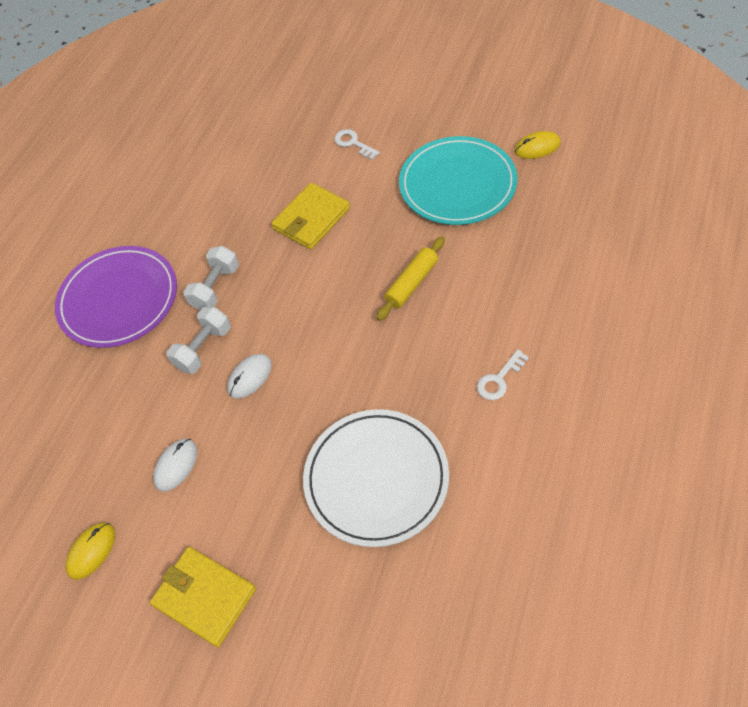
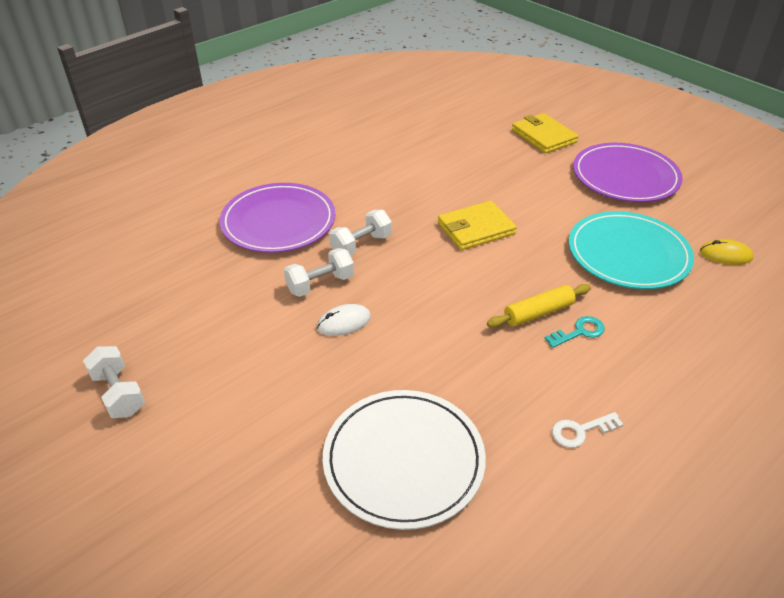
camera: 20 degrees right, 15 degrees down
yellow mouse [65,522,115,580] -> white dumbbell [83,346,145,418]
yellow wallet [150,547,256,647] -> yellow wallet moved to [512,113,578,153]
white mouse [153,439,197,492] -> none
white key [334,129,380,160] -> none
none -> turquoise key [544,316,605,348]
none -> purple plate [573,143,683,202]

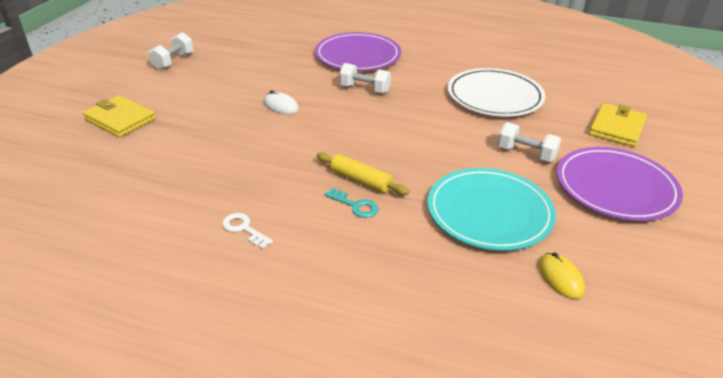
camera: 60 degrees right, 5 degrees down
white dumbbell [284,248,354,297] -> white dumbbell moved to [498,122,561,162]
white plate [323,390,486,530] -> white plate moved to [448,68,545,117]
yellow wallet [438,201,517,250] -> yellow wallet moved to [83,95,156,137]

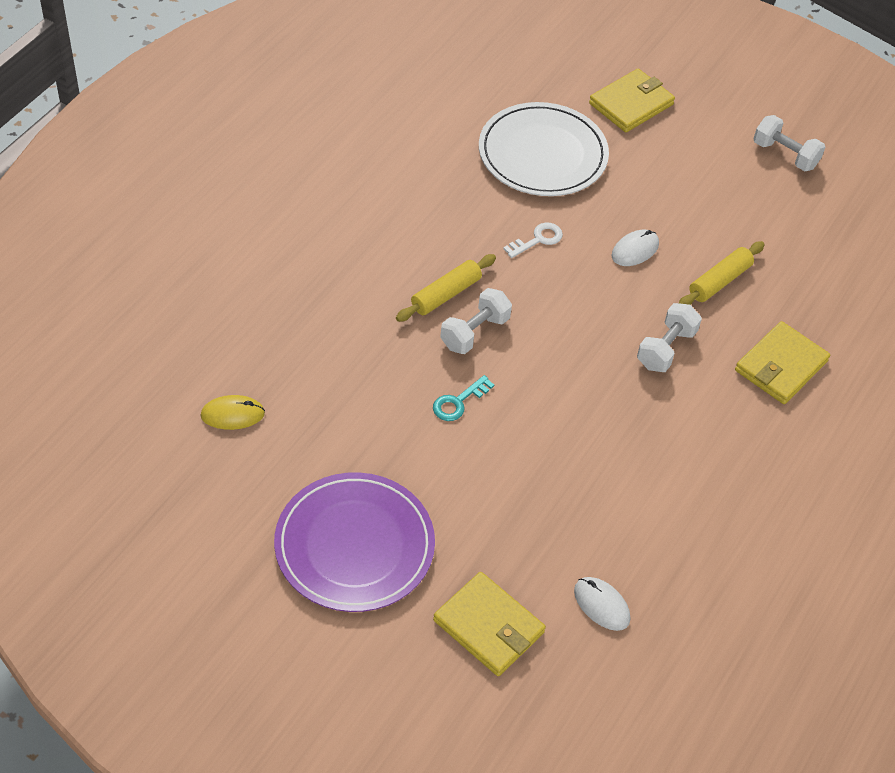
camera: 100 degrees right, 15 degrees up
white key [222,213,273,249] -> white key moved to [503,222,563,258]
purple plate [315,32,401,71] -> yellow wallet [735,321,830,404]
turquoise key [325,188,378,218] -> turquoise key moved to [433,375,494,421]
turquoise plate [428,168,556,251] -> none
white plate [448,68,545,117] -> white plate moved to [479,102,609,196]
white dumbbell [498,122,561,162] -> white dumbbell moved to [440,288,512,354]
none -> white mouse [574,577,630,631]
none -> yellow rolling pin [679,241,765,305]

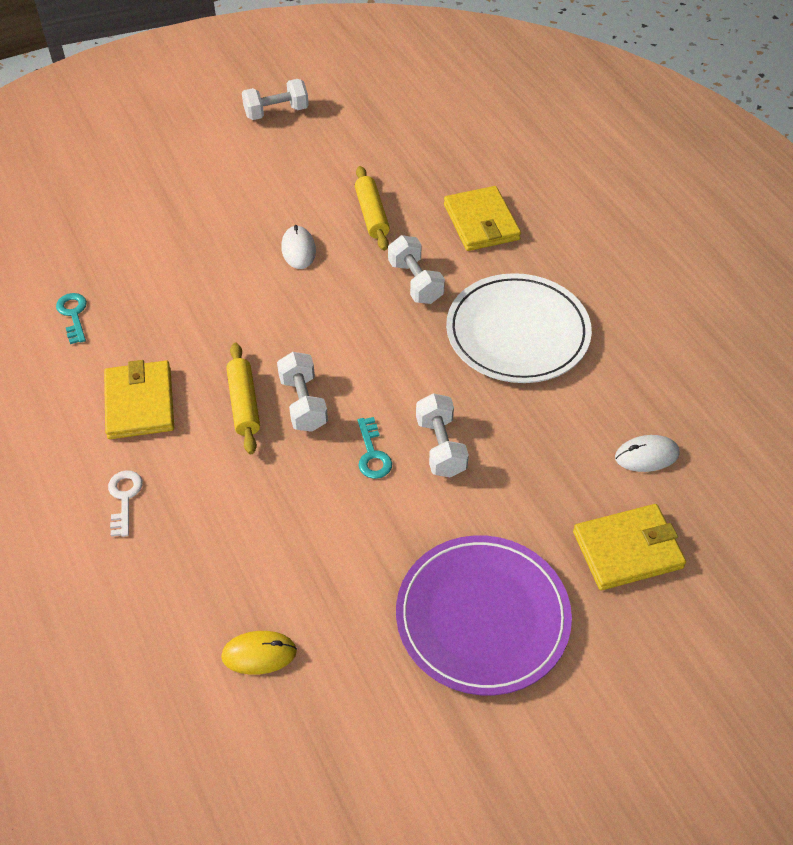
camera: 55 degrees left, 0 degrees up
yellow mouse [201,395,265,430] -> yellow mouse turned 60 degrees clockwise [221,631,297,675]
white plate [479,102,609,196] -> white plate moved to [446,273,592,383]
white key [503,222,563,258] -> white key moved to [108,470,142,537]
yellow wallet [589,69,675,132] -> yellow wallet moved to [104,360,174,439]
none -> turquoise key [56,293,87,344]
none -> white dumbbell [416,393,469,477]

